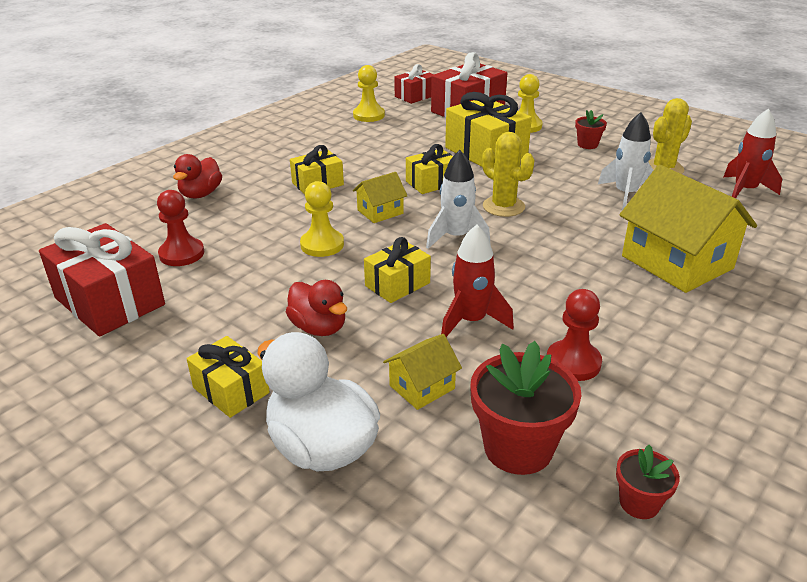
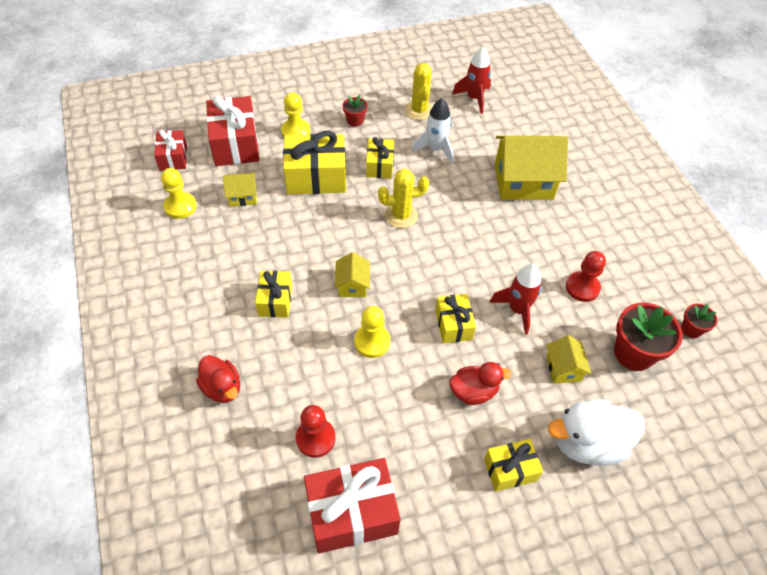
camera: 60 degrees left, 20 degrees up
yellow gift [406,144,453,194] -> yellow gift moved to [366,137,394,179]
white rocket [426,150,491,249] -> none
none -> yellow house [223,172,257,206]

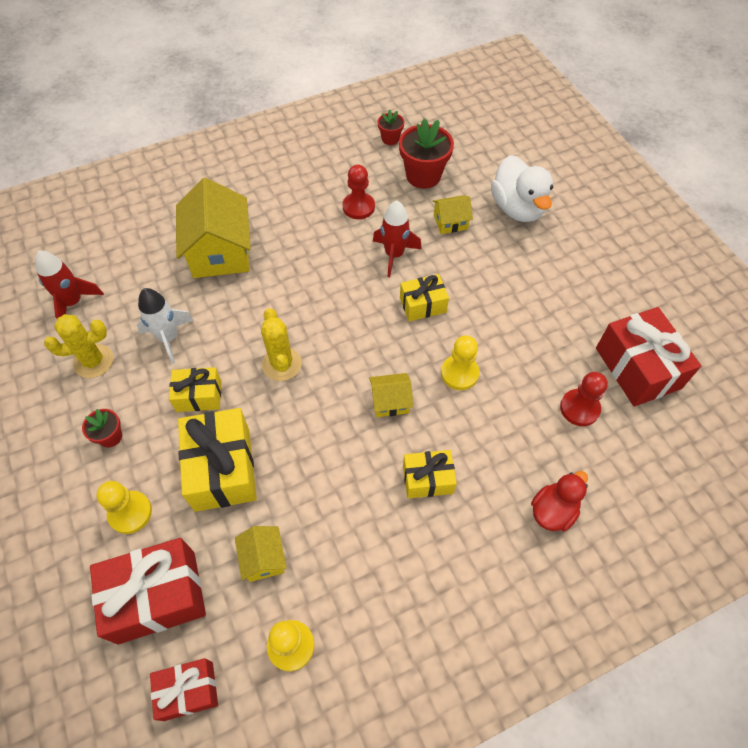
camera: 95 degrees left, 5 degrees up
red duck [449,362,512,405] -> none
yellow gift [484,439,543,492] -> none

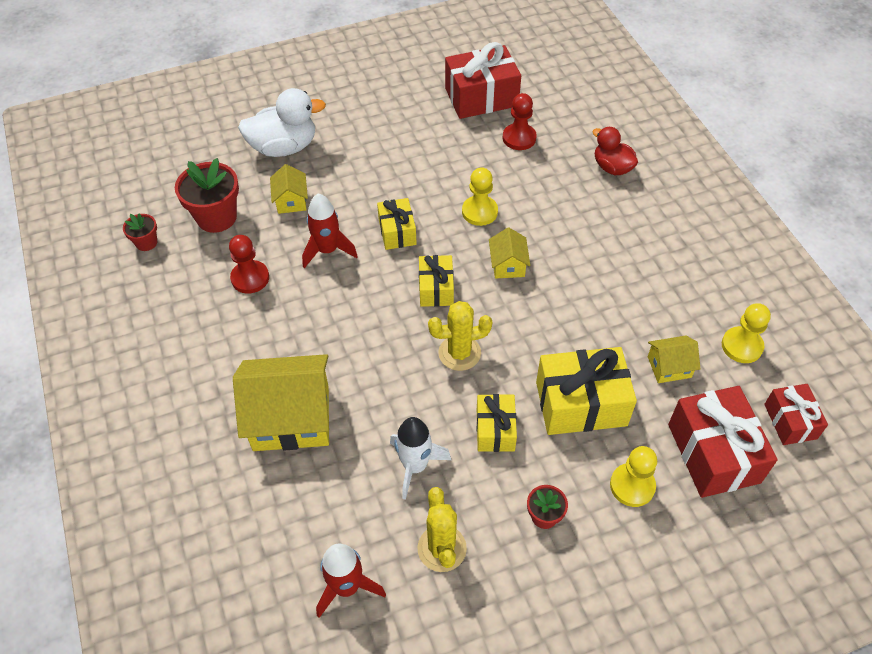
camera: 85 degrees left, 5 degrees down
yellow gift [403,450,457,498] -> yellow gift moved to [419,255,454,307]

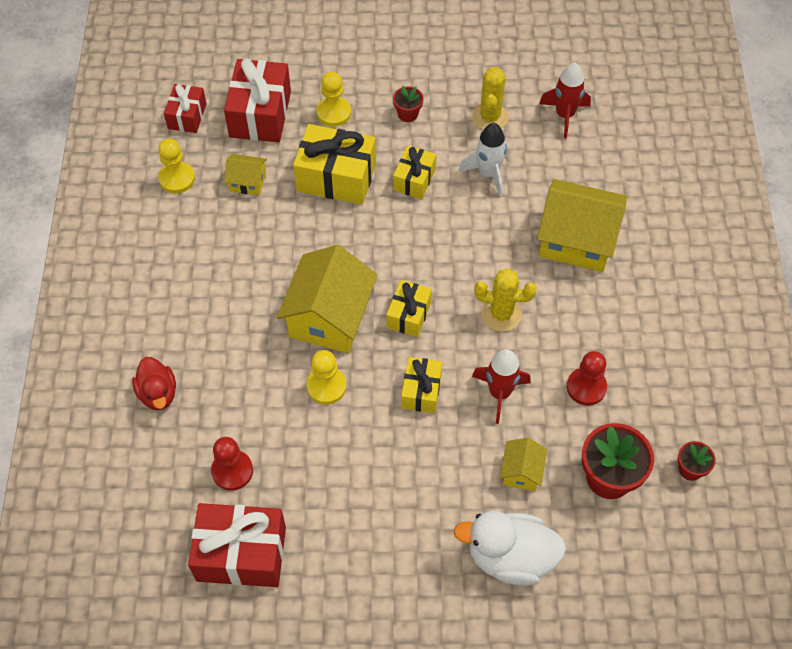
camera: 160 degrees left, 5 degrees up
yellow cactus [428,301,492,371] -> yellow cactus moved to [474,269,537,332]
yellow house [489,227,530,279] -> yellow house [276,245,378,353], size x2.04

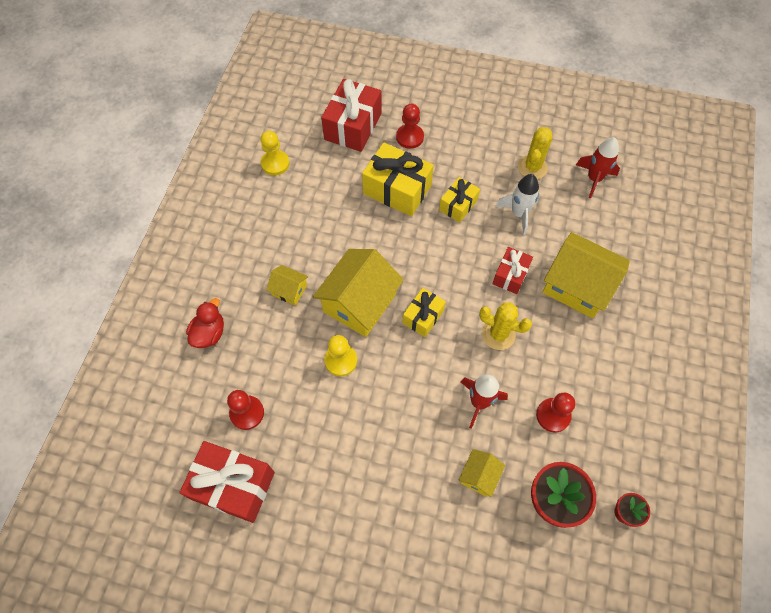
camera: 15 degrees right, 5 degrees up
red duck [132,357,176,410] -> red duck turned 150 degrees counterclockwise [186,298,224,348]
red gift [164,84,207,133] -> red gift moved to [492,247,533,294]
yellow house [224,154,267,195] -> yellow house moved to [266,265,308,306]
yellow pawn [316,72,351,127] -> red pawn [396,104,424,149]
red flower pot [393,86,424,122] -> none
yellow gift [401,357,442,413] -> none
white duck [453,511,566,586] -> none

